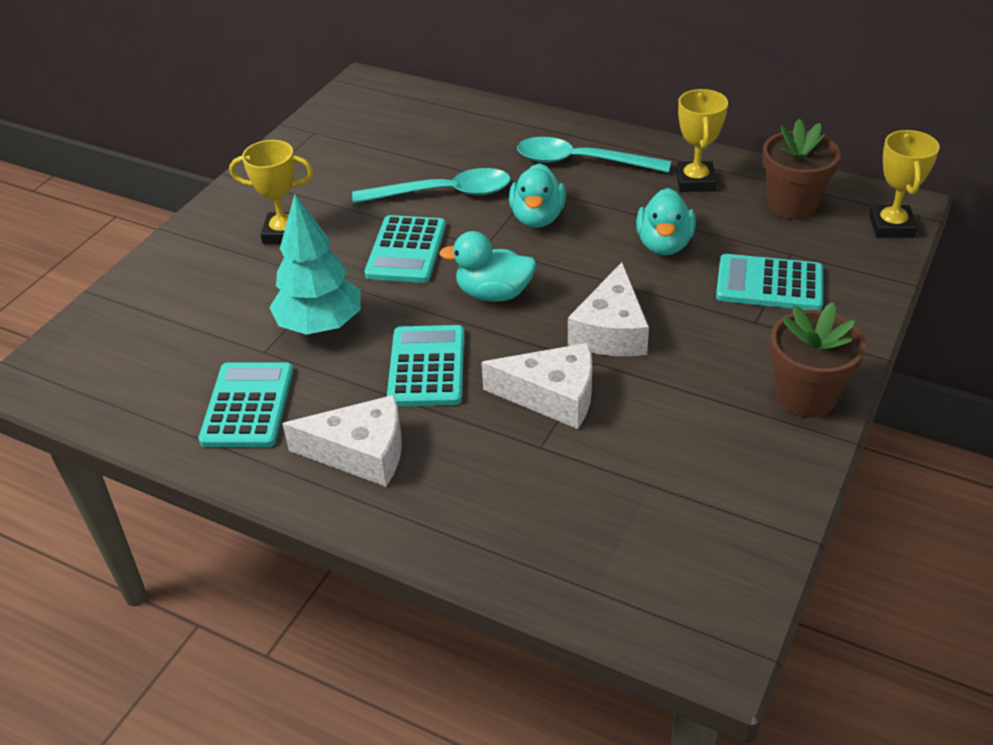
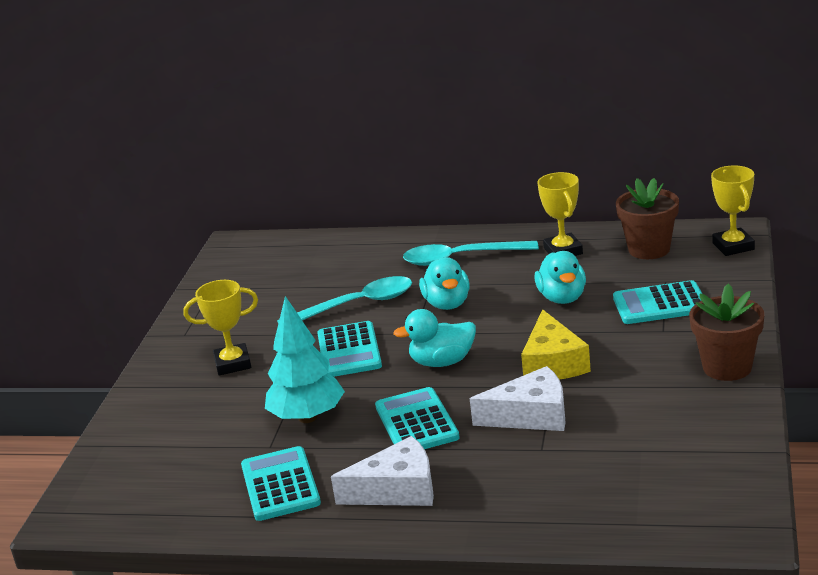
camera: 15 degrees left, 15 degrees down
white cheese [568,262,649,356] -> yellow cheese [521,309,591,380]

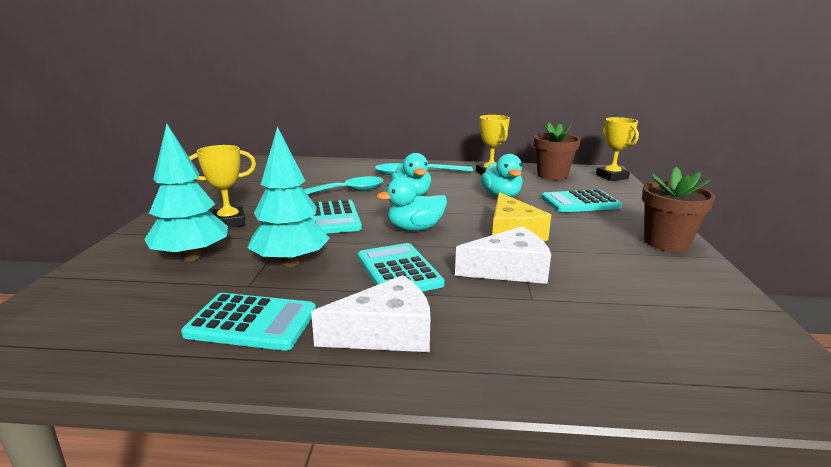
camera: 10 degrees left, 5 degrees down
turquoise calculator [241,446,321,521] -> turquoise calculator turned 120 degrees clockwise [181,293,316,351]
none -> turquoise tree [144,124,228,262]

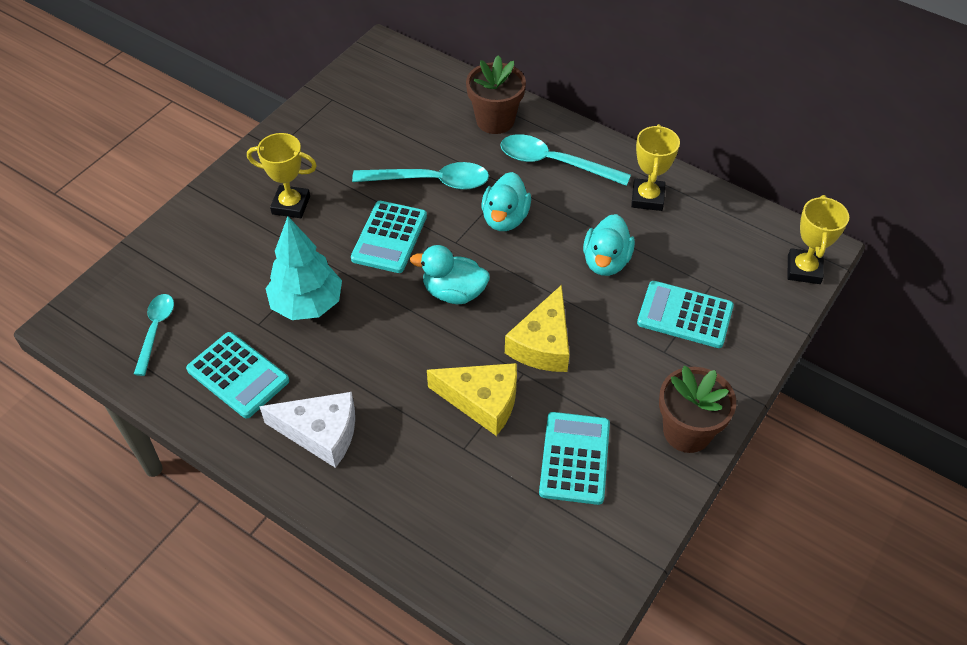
camera: 30 degrees right, 30 degrees up
turquoise tree [144,124,228,262] -> none
turquoise calculator [358,243,445,292] -> turquoise calculator moved to [539,412,610,505]
white cheese [455,226,551,284] -> yellow cheese [427,363,517,436]
brown flower pot [534,123,581,180] -> brown flower pot moved to [466,55,526,134]
none -> turquoise spoon [134,294,174,376]

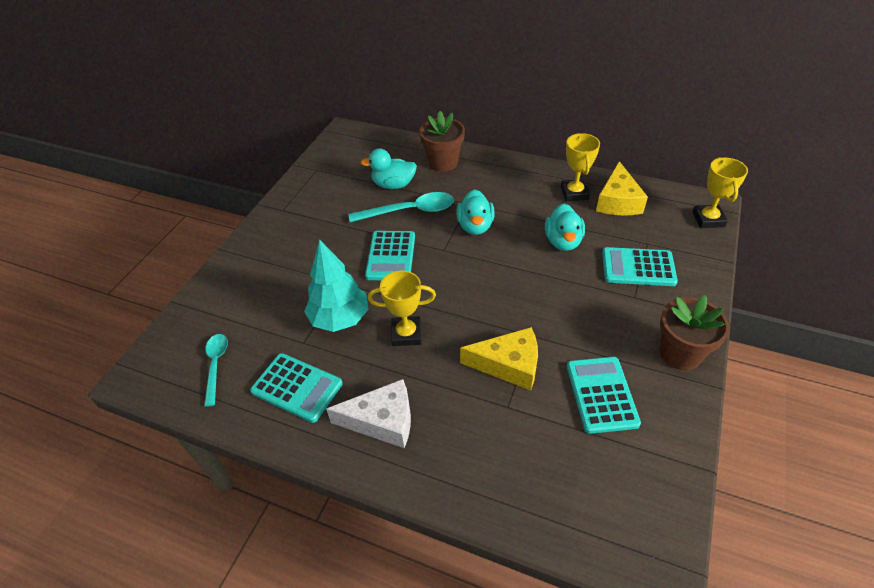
camera: 10 degrees left, 5 degrees down
yellow trophy [247,133,317,218] -> yellow trophy moved to [368,271,436,346]
turquoise duck [410,245,490,304] -> turquoise duck moved to [360,148,417,189]
turquoise spoon [500,134,631,186] -> none
yellow cheese [505,285,570,372] -> yellow cheese moved to [596,161,648,216]

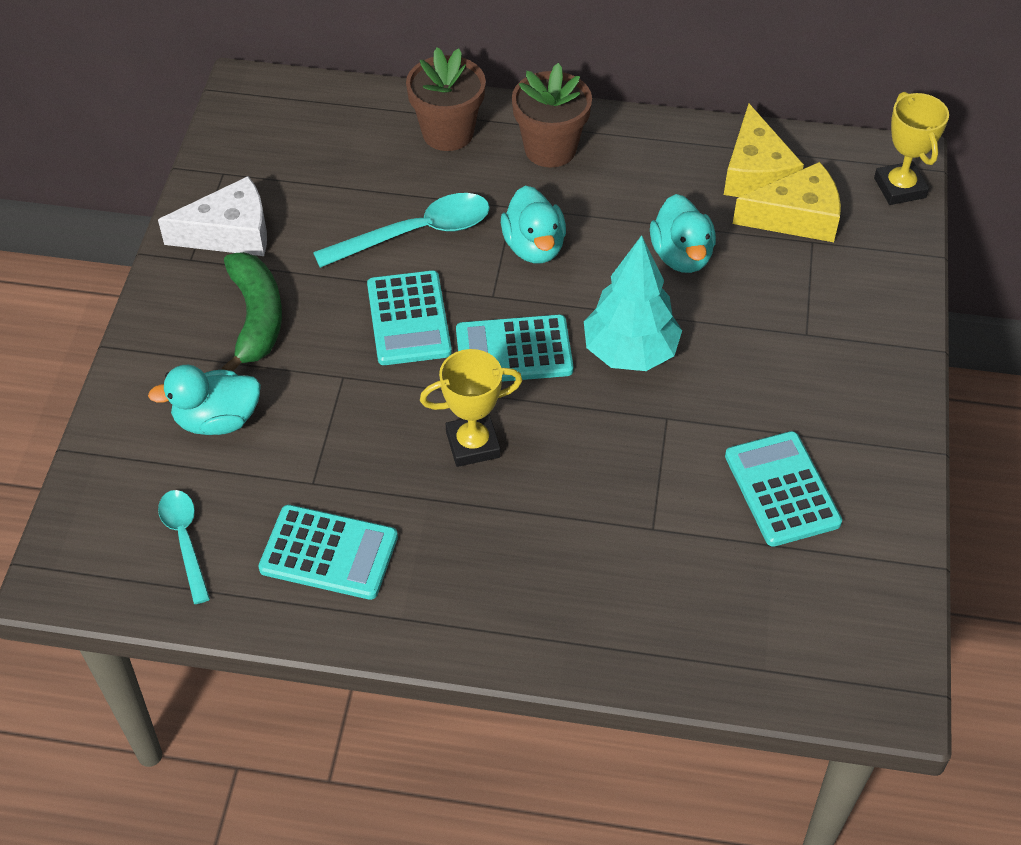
camera: 15 degrees left, 5 degrees up
turquoise tree [304,239,368,332] -> turquoise tree moved to [584,235,682,371]
white cheese [326,379,411,448] -> white cheese moved to [158,176,267,256]
turquoise duck [360,148,417,189] -> turquoise duck moved to [148,365,261,435]
yellow cheese [460,327,538,391] -> yellow cheese moved to [733,162,841,242]
yellow trophy [561,133,600,202] -> none
turquoise calculator [602,247,678,286] -> turquoise calculator moved to [456,315,573,382]
brown flower pot [660,295,729,370] -> brown flower pot moved to [512,63,592,168]
none -> green banana [222,252,282,371]

